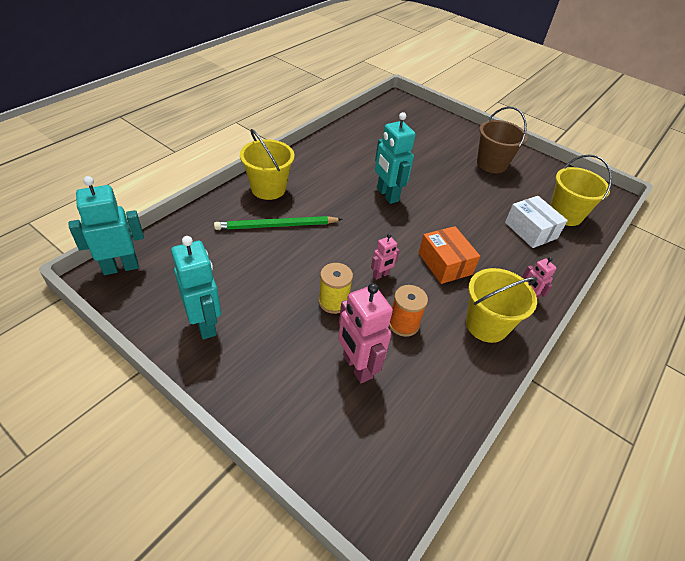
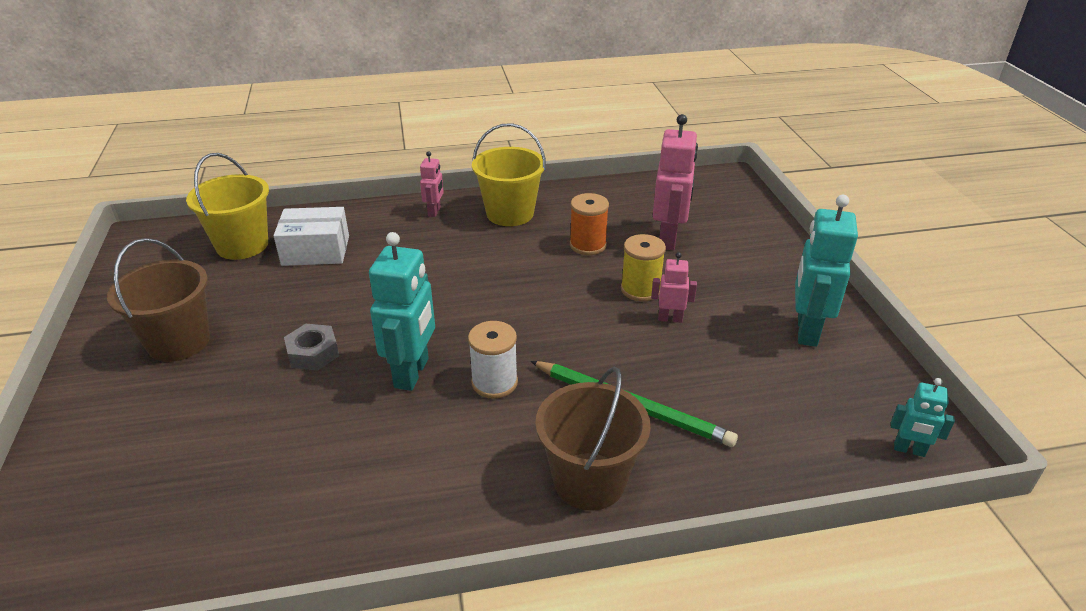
camera: 135 degrees left, 10 degrees down
turquoise robot [69,176,144,275] -> turquoise robot [891,378,955,457], size x0.53
yellow bucket [240,129,294,200] -> brown bucket [535,366,651,511]
pink robot [371,234,400,280] -> pink robot moved to [651,252,697,323]
orange box [418,226,480,284] -> none
white box [505,196,568,248] -> white box turned 75 degrees clockwise [273,207,349,266]
none -> grey nut [284,324,339,371]
none -> white spool [468,321,518,399]

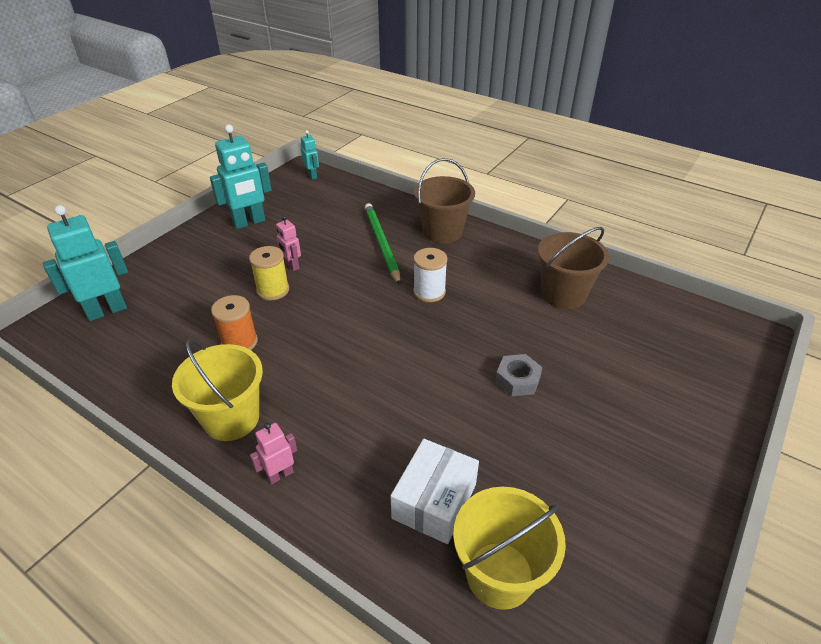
camera: 135 degrees left, 5 degrees up
brown bucket [107,238,210,362] -> brown bucket moved to [538,227,609,309]
white box [273,207,349,266] -> white box turned 75 degrees clockwise [391,439,479,544]
turquoise robot [369,232,435,391] -> turquoise robot moved to [43,205,128,321]
pink robot [653,114,698,250] -> none

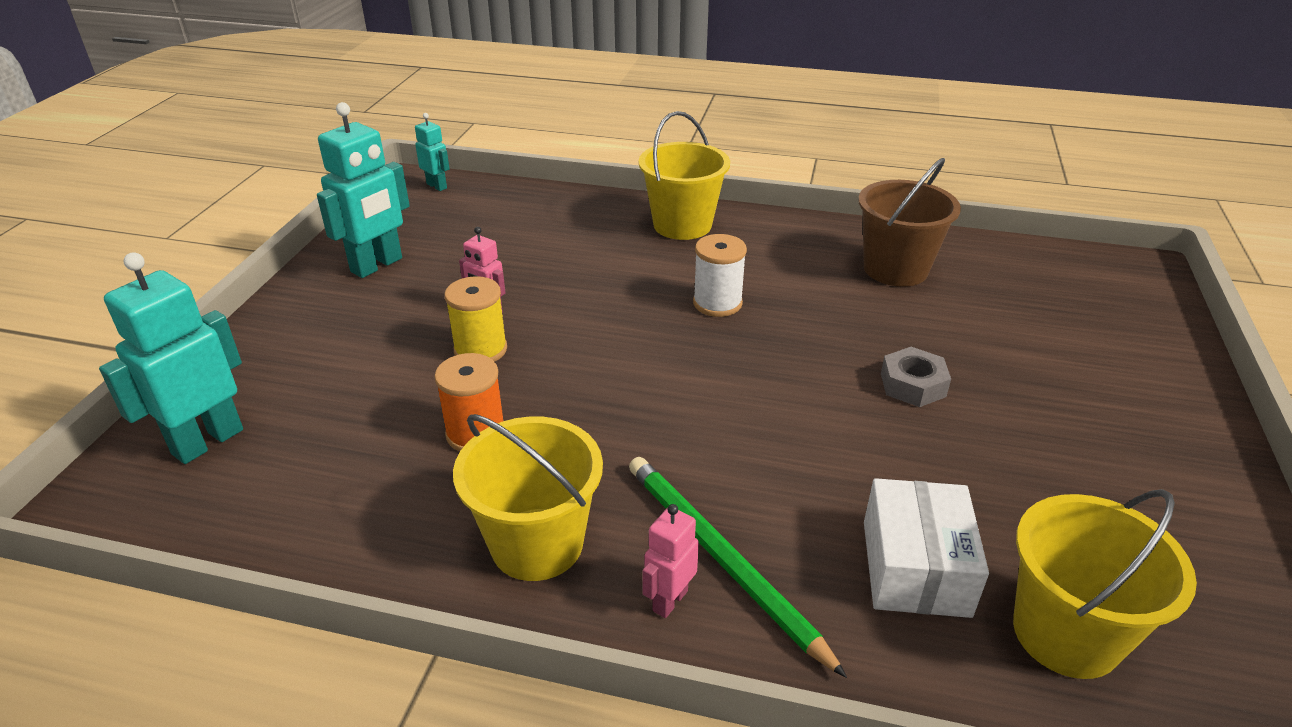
camera: 20 degrees left, 5 degrees down
green pencil [365,203,400,285] -> green pencil moved to [629,457,847,678]
brown bucket [414,158,475,244] -> yellow bucket [639,111,730,240]

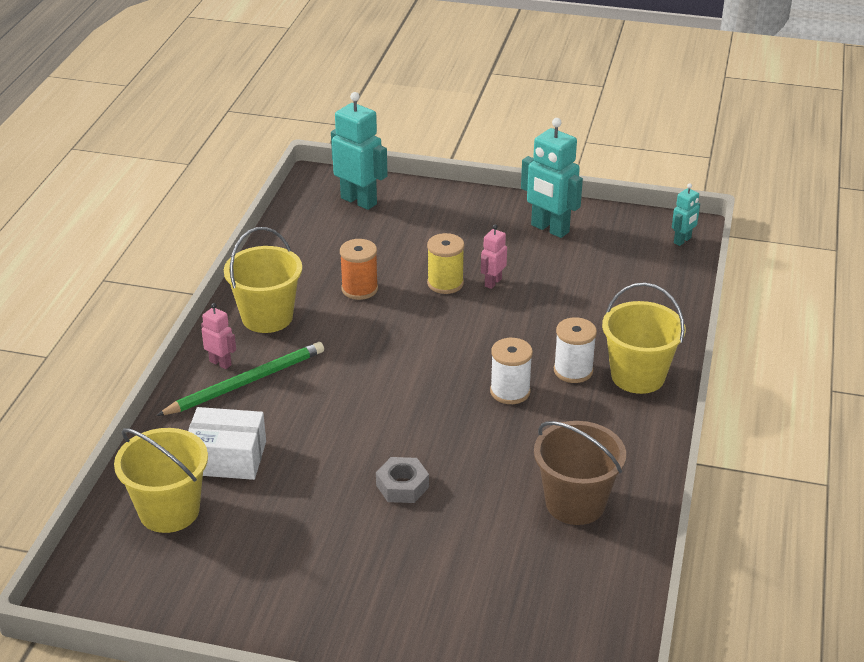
camera: 90 degrees right, 0 degrees up
none -> white spool [554,317,597,383]

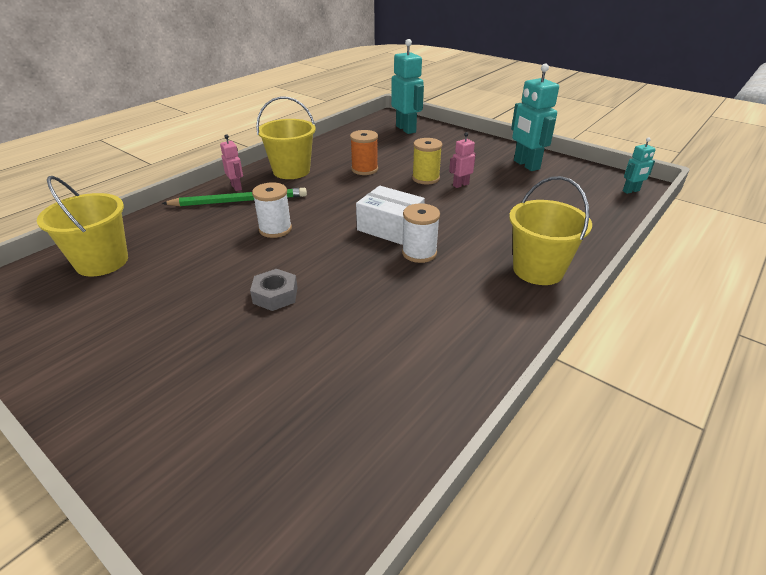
camera: 25 degrees right, 0 degrees up
white box [188,407,266,480] -> white box moved to [356,186,425,245]
brown bucket [534,421,626,525] -> none
white spool [554,317,597,383] -> white spool moved to [252,182,292,238]

